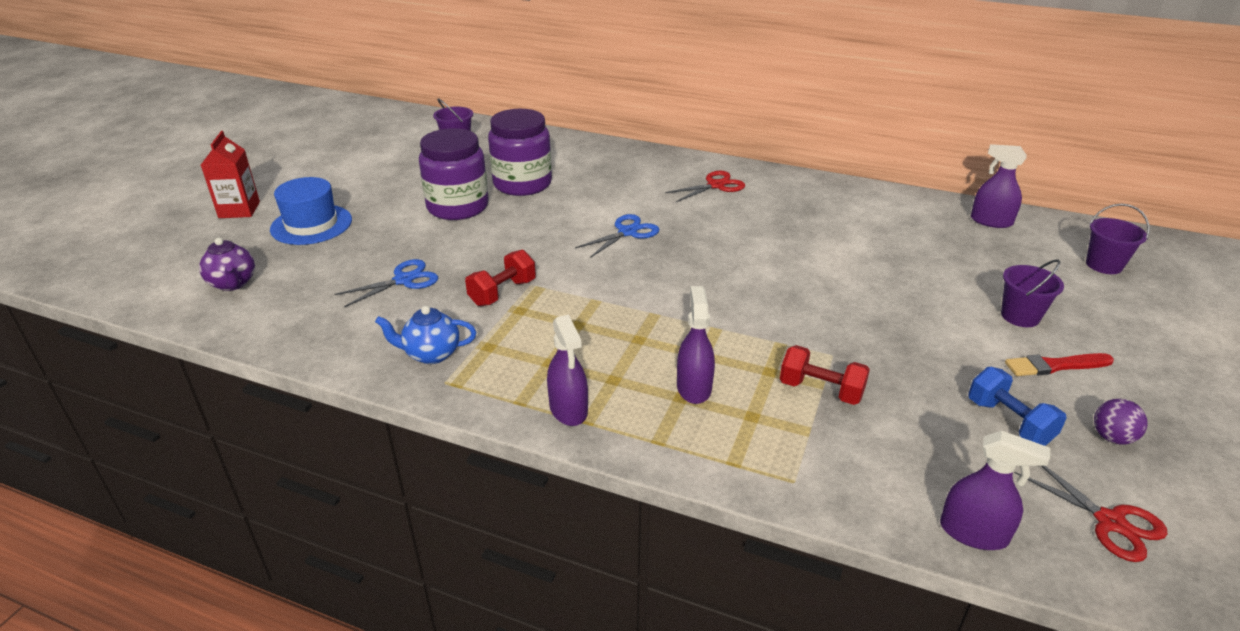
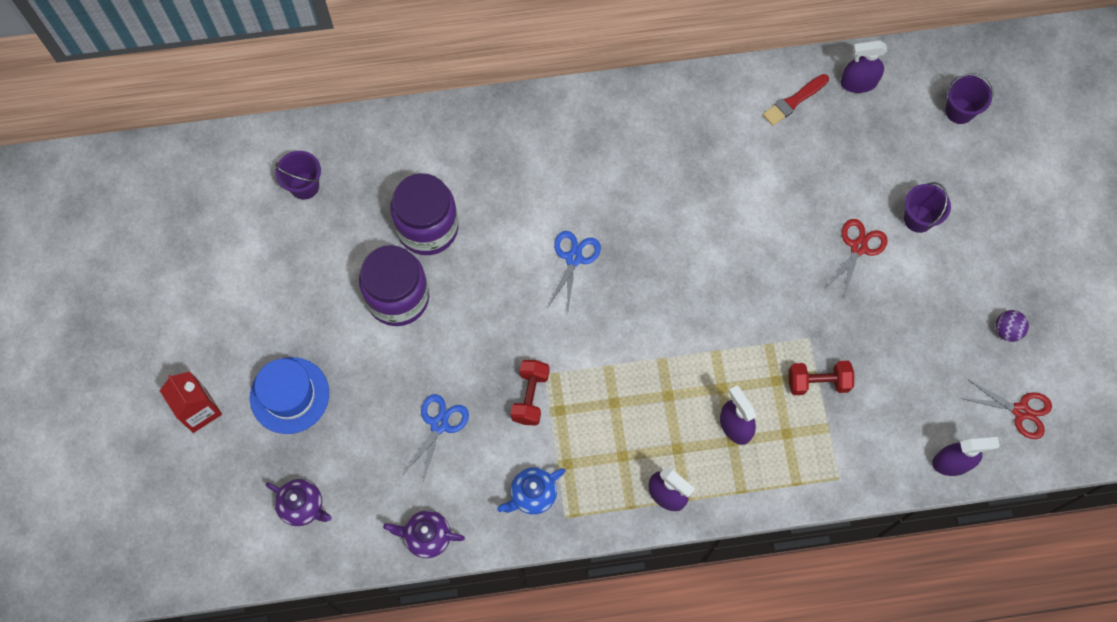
camera: 30 degrees left, 35 degrees up
red scissors [665,171,745,202] -> red scissors moved to [826,219,888,297]
blue dumbbell [968,367,1067,446] -> none
red brush [1005,353,1114,376] -> red brush moved to [763,74,829,126]
none -> purple teapot [383,510,465,558]

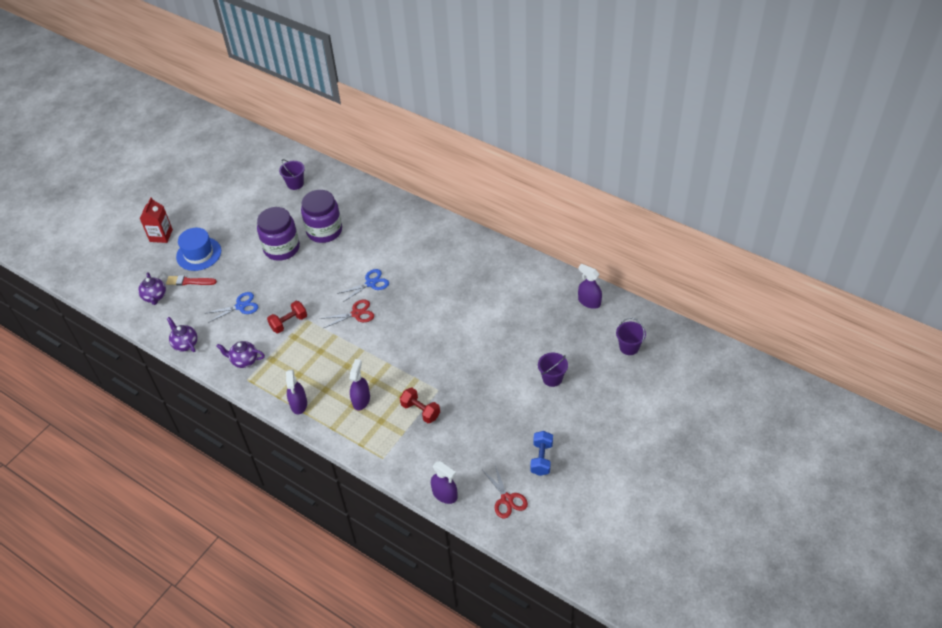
camera: 45 degrees right, 20 degrees down
blue teapot [497,467,565,515] -> purple teapot [216,341,265,368]
red brush [763,74,829,126] -> red brush moved to [166,275,217,286]
red scissors [826,219,888,297] -> red scissors moved to [320,300,374,328]
purple ball [995,310,1029,342] -> blue dumbbell [530,431,553,476]

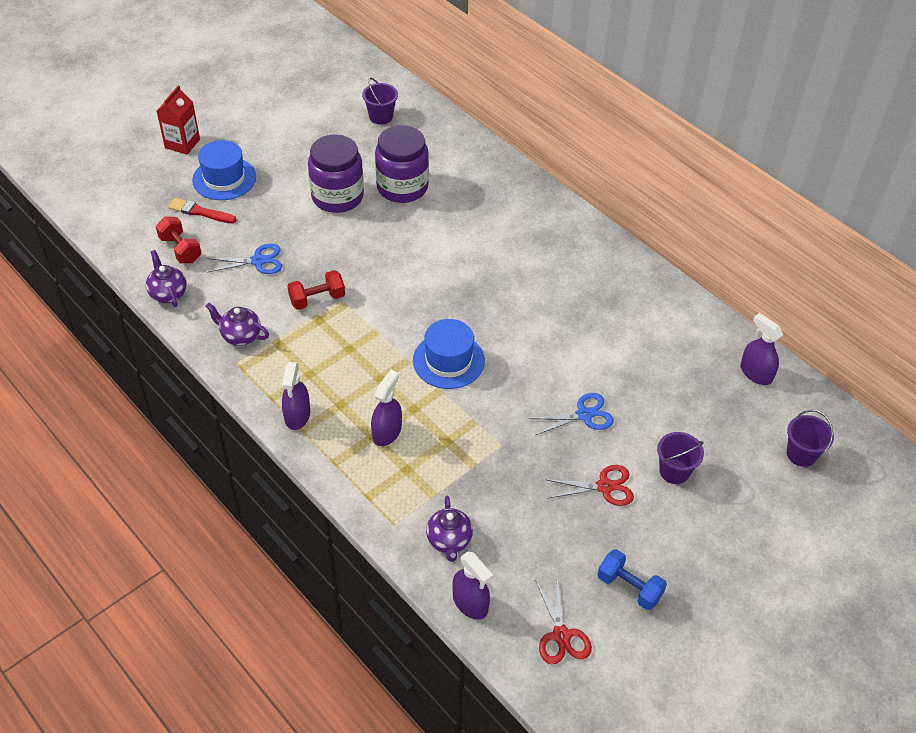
camera: 10 degrees right, 0 degrees up
purple teapot [138,272,166,305] -> purple teapot moved to [426,496,473,562]
red scissors [320,300,374,328] -> red scissors moved to [545,465,634,506]
blue scissors [337,269,389,302] -> blue scissors moved to [528,393,614,435]
red dumbbell [400,388,440,423] -> red dumbbell moved to [156,217,201,263]
blue dumbbell [530,431,553,476] -> blue dumbbell turned 75 degrees counterclockwise [597,549,667,610]
none -> blue hat [413,319,485,389]

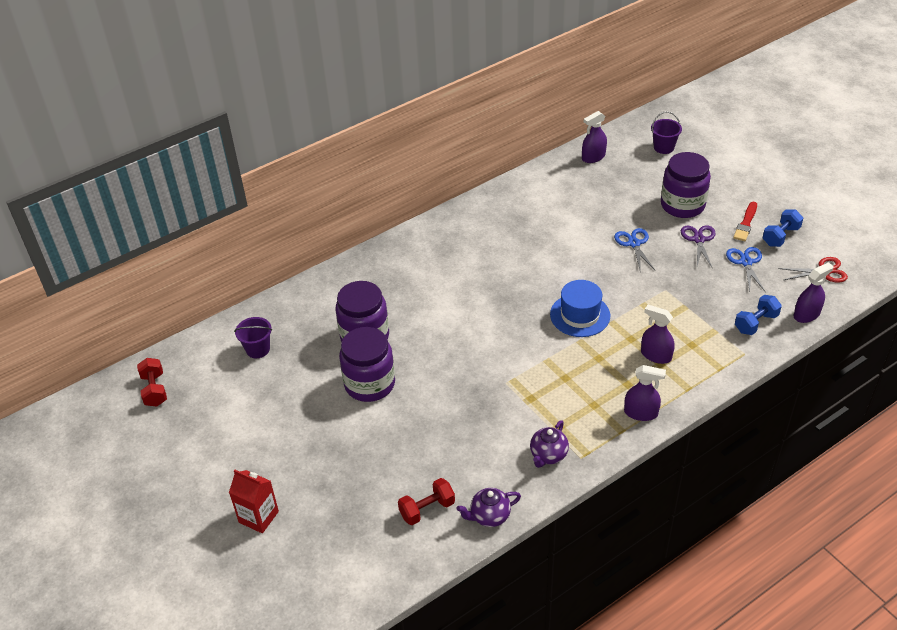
camera: 80 degrees left, 5 degrees down
red brush [169,198,237,223] -> red brush moved to [733,202,757,241]
blue hat [192,140,256,200] -> none
blue scissors [206,244,282,274] -> blue scissors moved to [726,247,765,292]
red dumbbell [287,270,345,310] -> red dumbbell moved to [137,358,167,407]
purple teapot [426,496,473,562] -> blue dumbbell [735,295,782,335]
red scissors [545,465,634,506] -> purple scissors [681,225,716,269]
purple bucket [657,432,704,484] -> purple jar [661,152,711,218]

